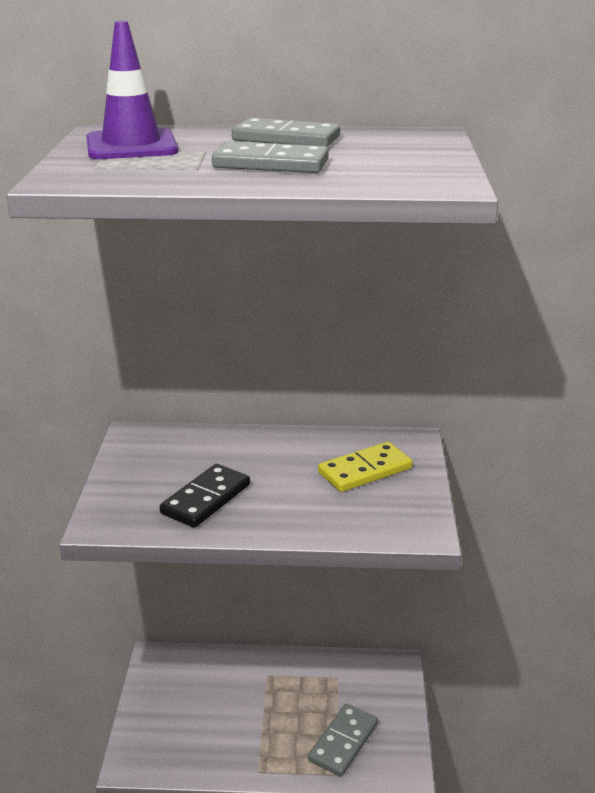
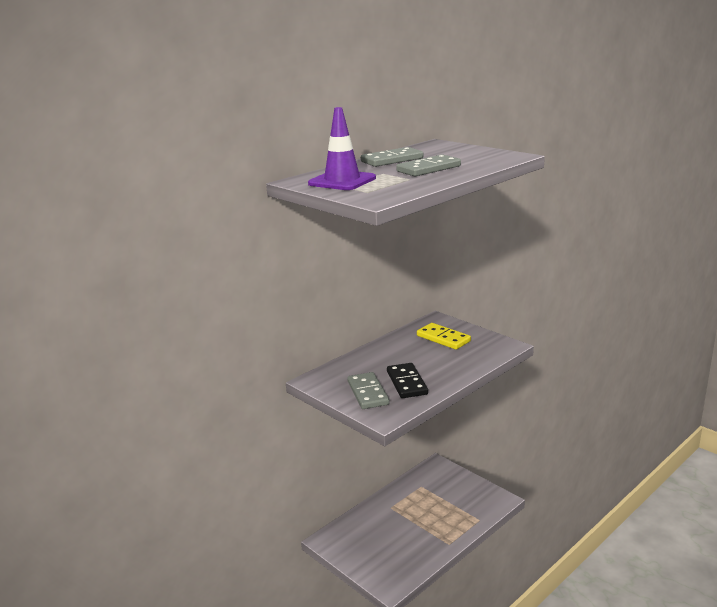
camera: 45 degrees left, 5 degrees down
grey domino [308,704,378,777] -> grey domino moved to [347,372,390,409]
yellow domino [318,441,413,492] -> yellow domino turned 60 degrees counterclockwise [417,323,471,350]

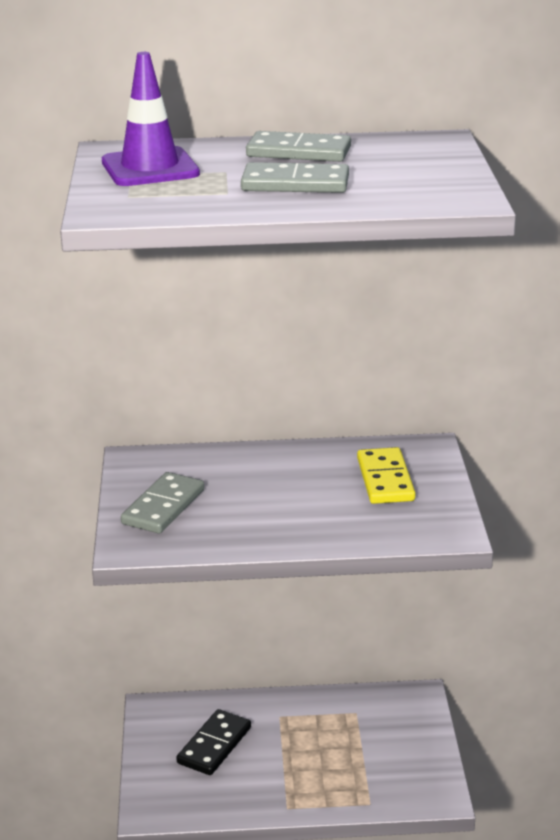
camera: 40 degrees right, 5 degrees up
black domino [387,363,428,398] -> black domino moved to [176,709,251,775]

